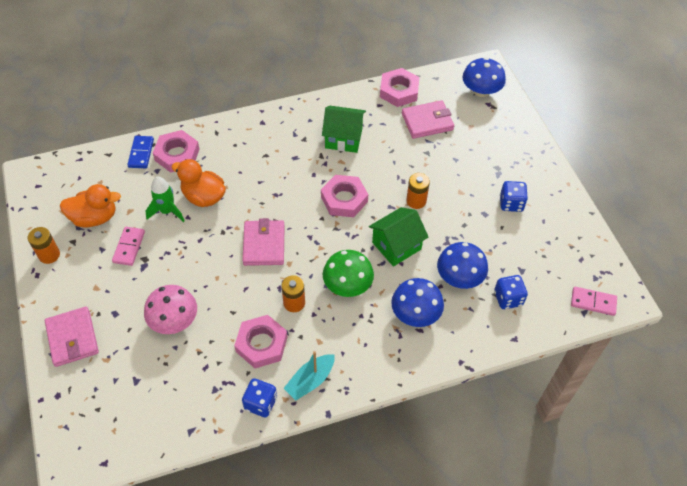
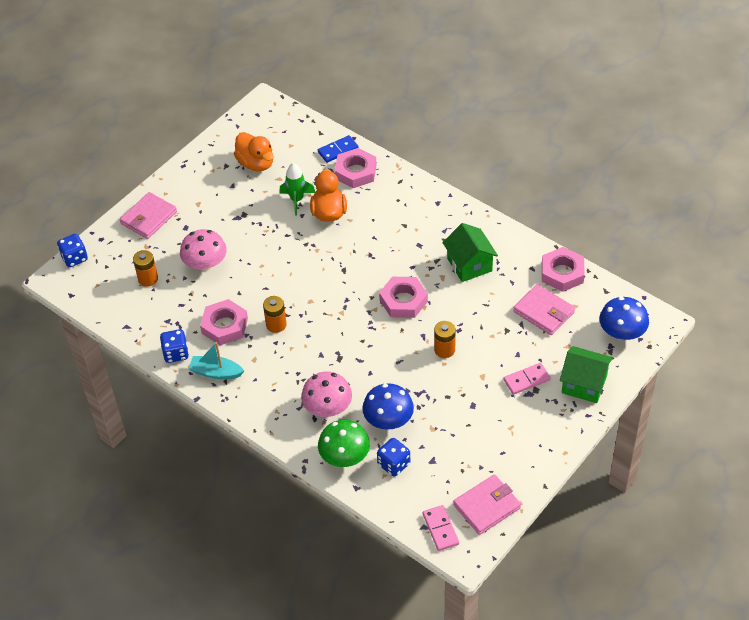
camera: 60 degrees right, 5 degrees down
orange battery [28,227,60,264] -> orange battery moved to [133,250,158,287]
pink domino [112,227,145,266] -> pink domino moved to [503,363,551,395]
pink wallet [242,218,285,266] -> pink wallet moved to [453,474,521,535]
green mushroom [323,250,374,297] -> green mushroom moved to [318,420,370,467]
green house [369,207,429,267] -> green house moved to [560,346,613,403]
blue mushroom [391,278,444,327] -> pink mushroom [301,371,352,417]
blue dice [500,181,528,212] -> blue dice moved to [57,234,88,267]

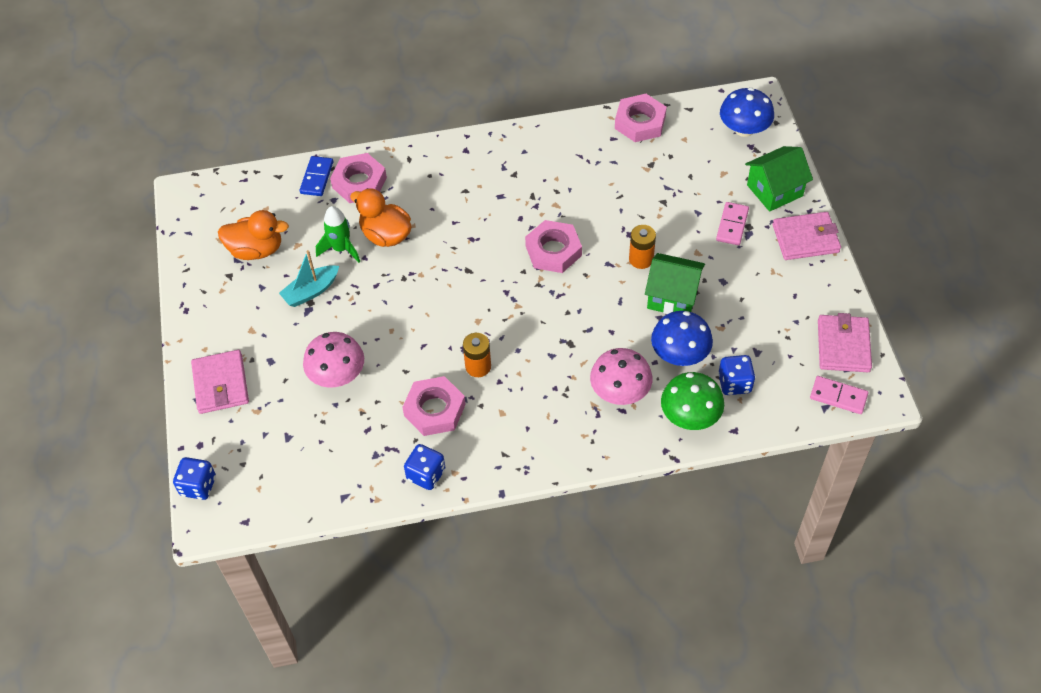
camera: 50 degrees left, 5 degrees up
orange battery [133,250,158,287] -> none
turquoise boat [188,342,244,380] -> turquoise boat moved to [279,250,339,307]
green house [443,223,498,282] -> green house moved to [645,253,705,314]
pink wallet [513,284,575,335] -> pink wallet moved to [773,212,841,260]

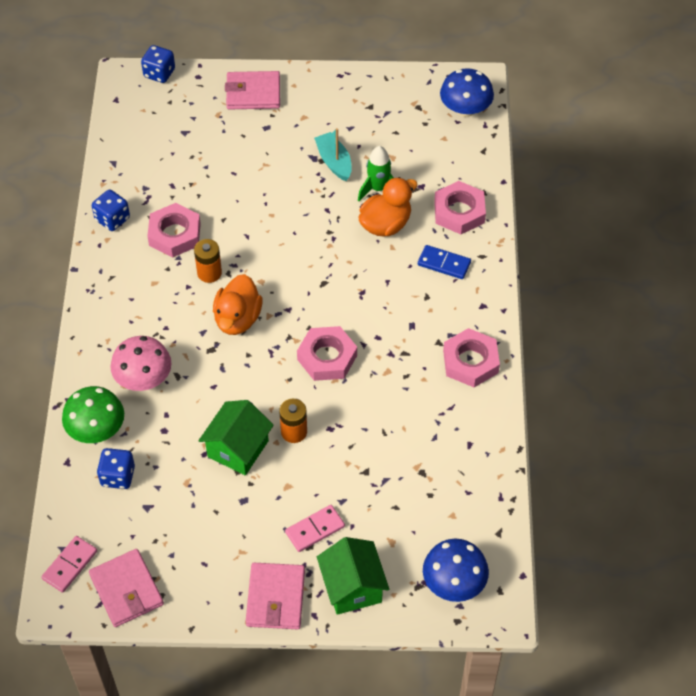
camera: 100 degrees right, 0 degrees up
orange duck [218,210,289,260] -> orange duck moved to [213,274,263,335]
blue domino [300,156,333,196] -> blue domino moved to [418,245,471,279]
pink mushroom [303,332,364,388] -> none
pink nut [615,94,667,142] -> pink nut moved to [443,328,500,387]
blue mushroom [651,311,713,366] -> blue mushroom moved to [440,68,494,117]
pink domino [716,202,749,245] -> pink domino turned 60 degrees counterclockwise [285,505,345,552]
pink wallet [818,313,872,372] -> pink wallet turned 45 degrees clockwise [89,549,164,627]

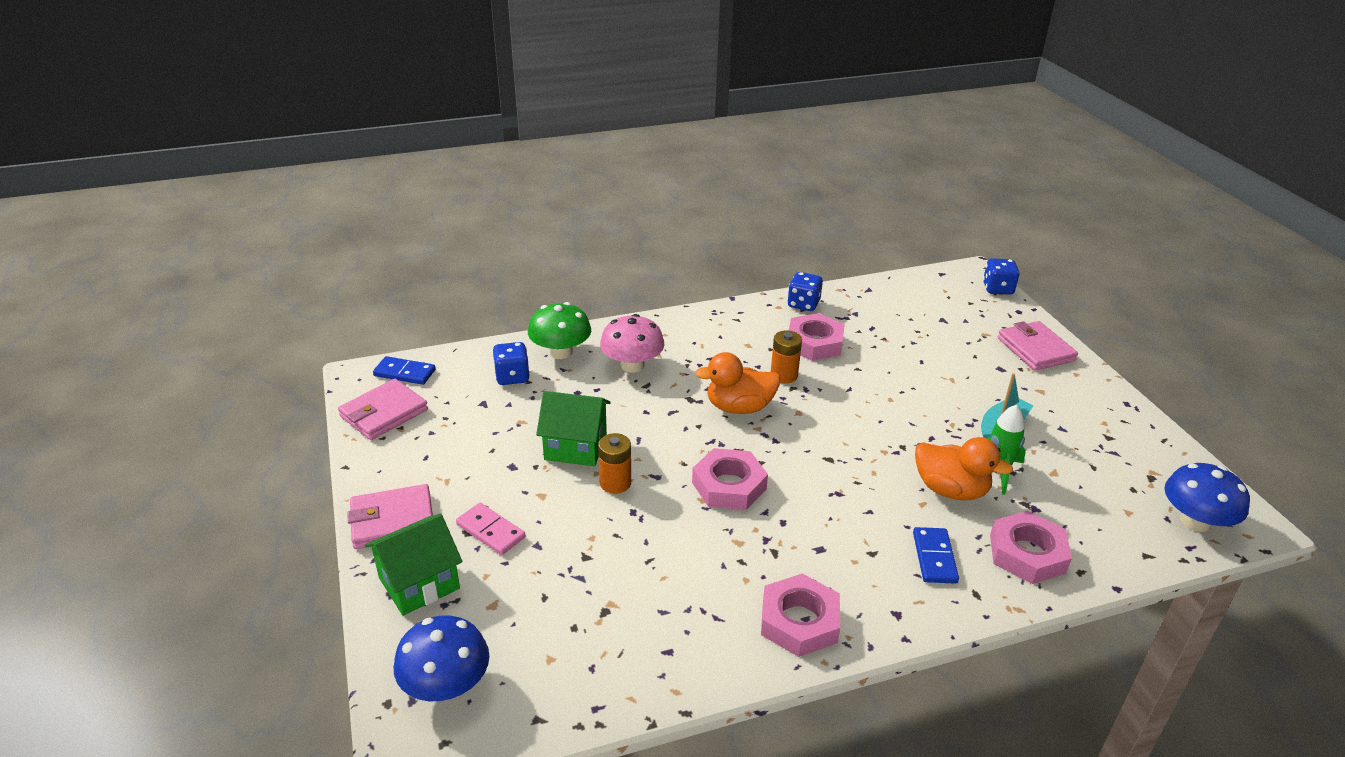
camera: 70 degrees right, 20 degrees down
pink domino [41,536,97,593] -> blue domino [373,356,436,385]

